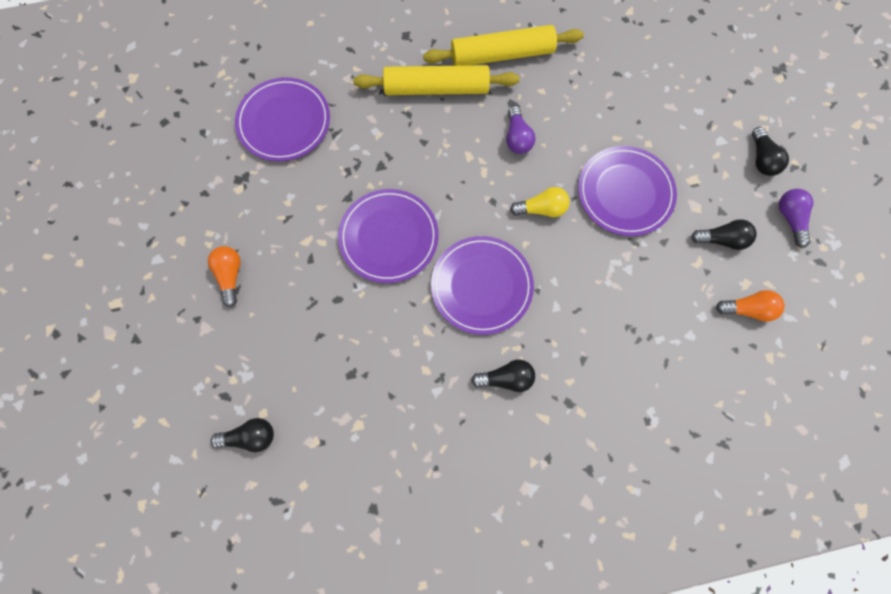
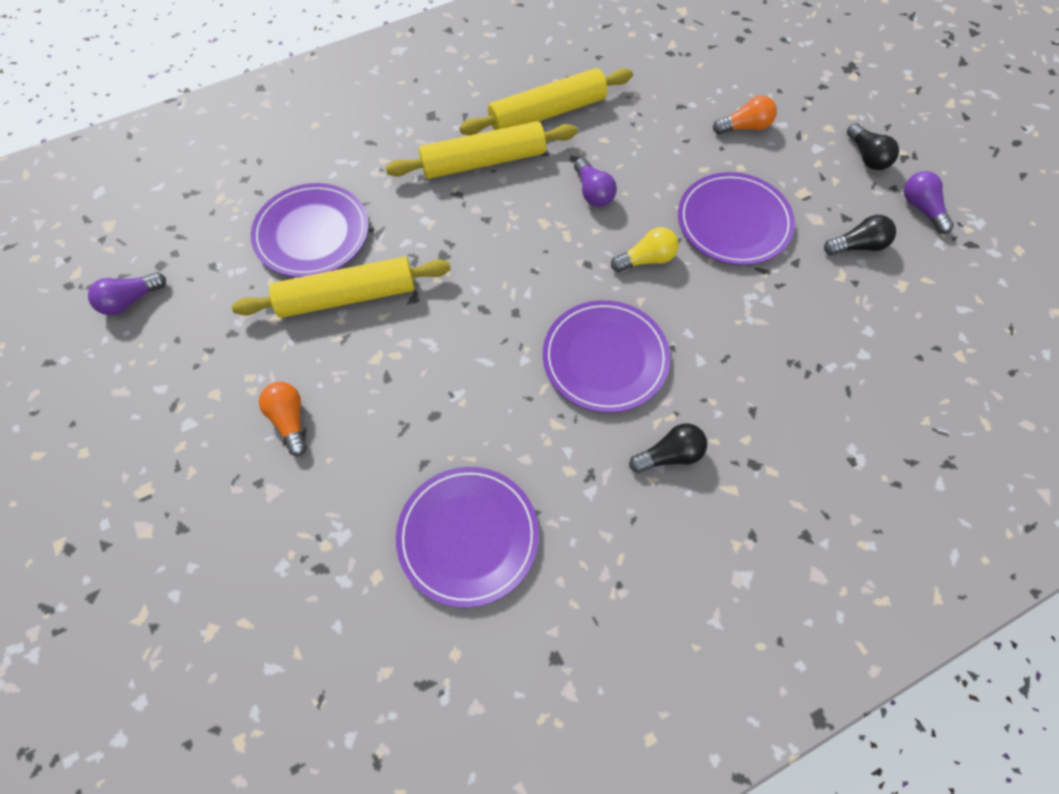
camera: 15 degrees left, 10 degrees down
black light bulb [210,418,274,452] -> none
purple plate [338,189,439,283] -> purple plate moved to [396,467,539,608]
orange light bulb [716,290,785,322] -> orange light bulb moved to [713,96,777,134]
none -> purple light bulb [88,272,166,315]
none -> yellow rolling pin [232,257,451,318]

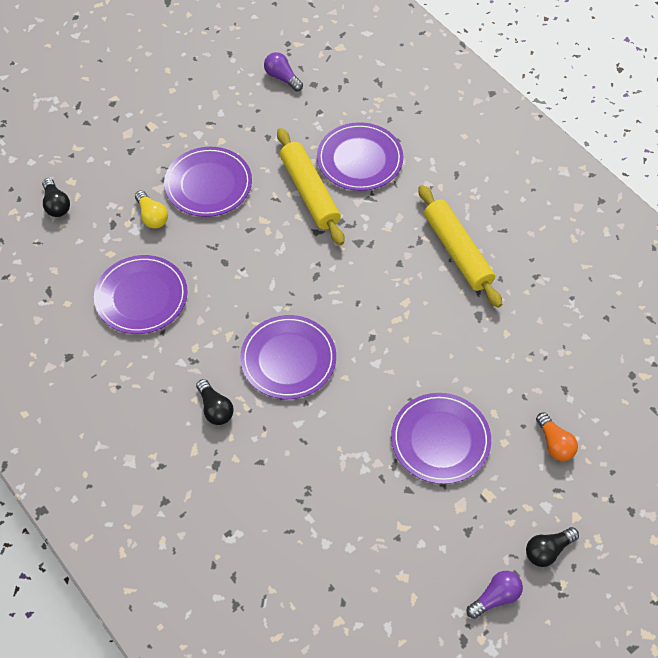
camera: 80 degrees right, 5 degrees down
orange light bulb [259,382,307,456] -> purple plate [164,147,252,217]
yellow rolling pin [459,68,633,135] -> none
purple light bulb [574,158,617,207] -> none
yellow light bulb [611,227,679,272] -> yellow light bulb moved to [135,190,168,228]
black light bulb [824,215,896,255] -> black light bulb moved to [42,178,70,217]

